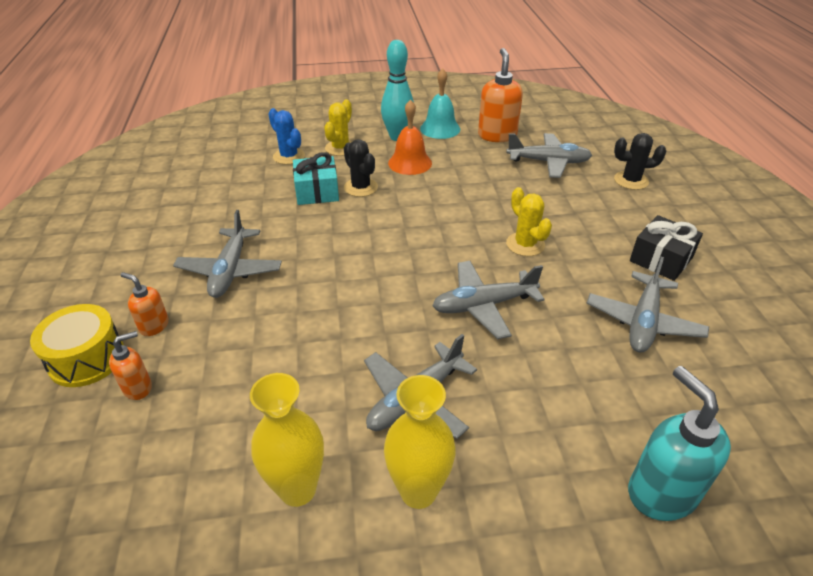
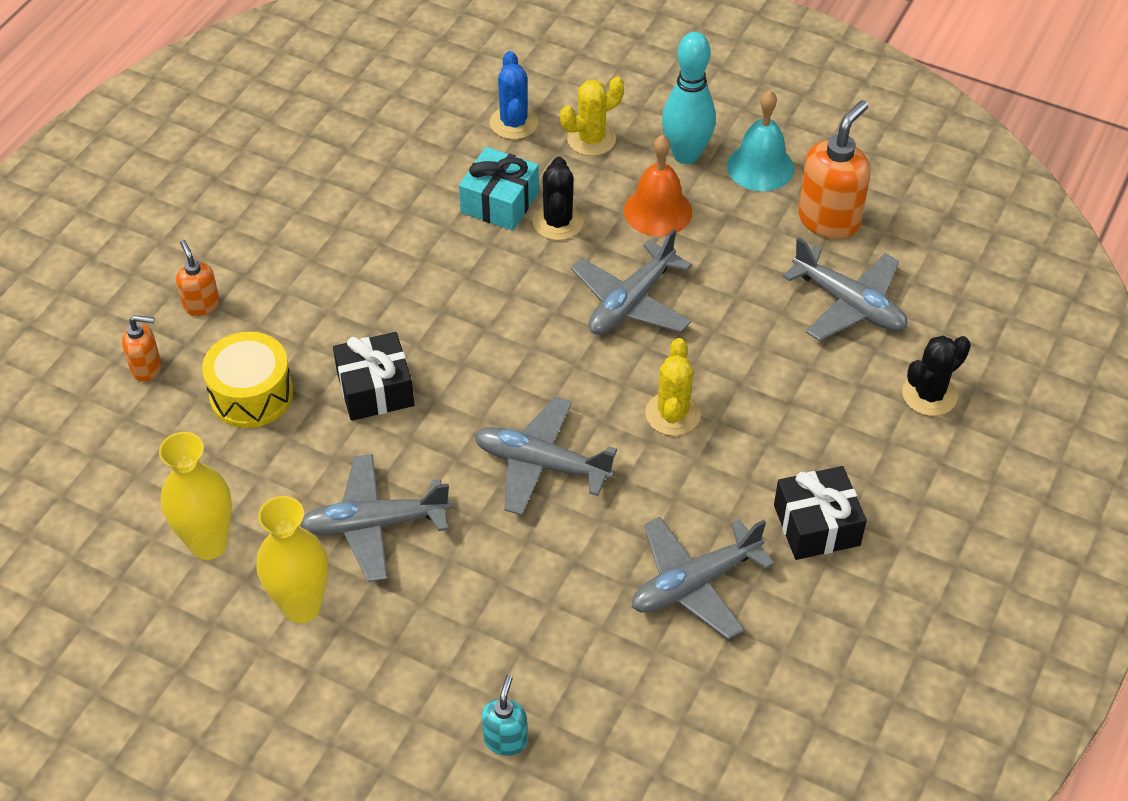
camera: 35 degrees right, 10 degrees up
yellow drum [30,304,124,387] -> yellow drum moved to [202,332,293,428]
grey plane [173,210,282,298] -> grey plane moved to [571,229,692,335]
black cactus [614,133,666,190] -> black cactus turned 75 degrees counterclockwise [902,336,971,416]
turquoise soap dispenser [628,366,731,521] -> turquoise soap dispenser [482,675,528,756], size x0.54
none -> black gift [333,332,414,421]

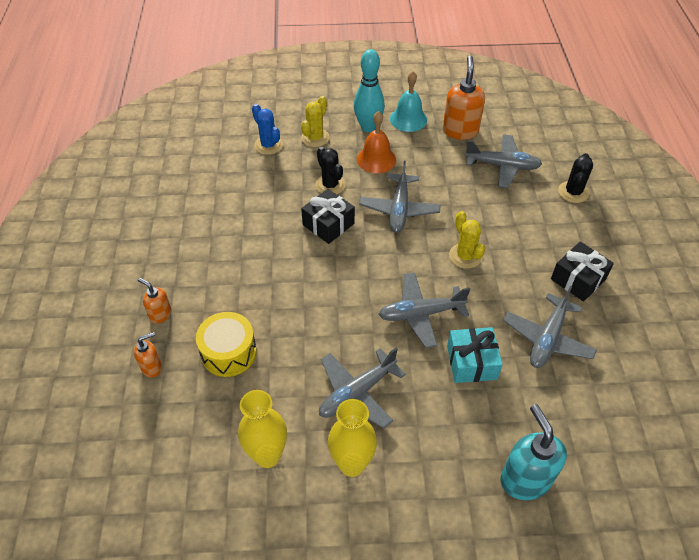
camera: 30 degrees left, 0 degrees up
black gift [333,332,414,421] -> black gift moved to [301,189,355,244]
turquoise gift [459,147,539,231] -> turquoise gift moved to [447,327,503,383]
turquoise soap dispenser [482,675,528,756] -> turquoise soap dispenser [501,404,567,500], size x1.84

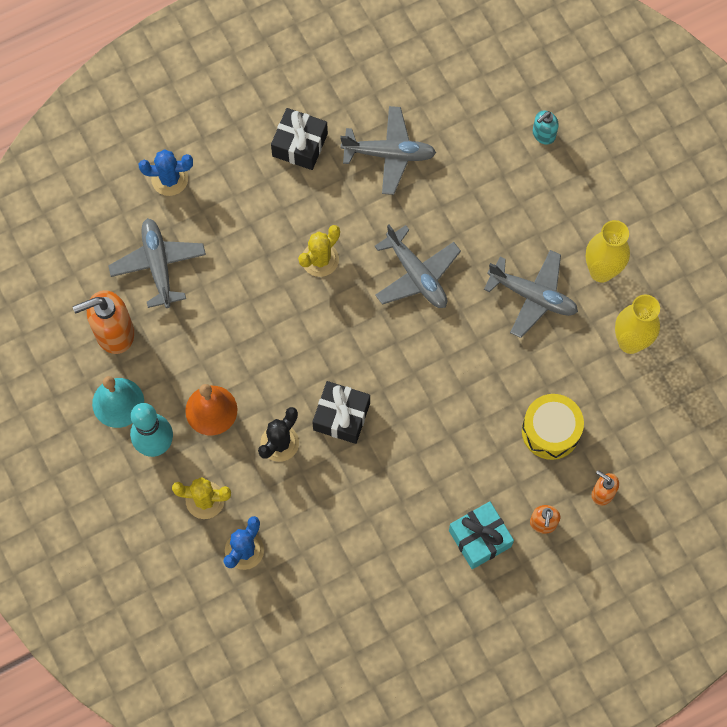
camera: 115 degrees left, 20 degrees up
grey plane [359,161,441,233] -> none
turquoise gift [447,327,503,383] -> turquoise gift moved to [449,501,514,569]
turquoise soap dispenser [501,404,567,500] -> turquoise soap dispenser [533,111,559,145], size x0.54
black cactus [558,153,593,203] -> blue cactus [139,149,193,196]

